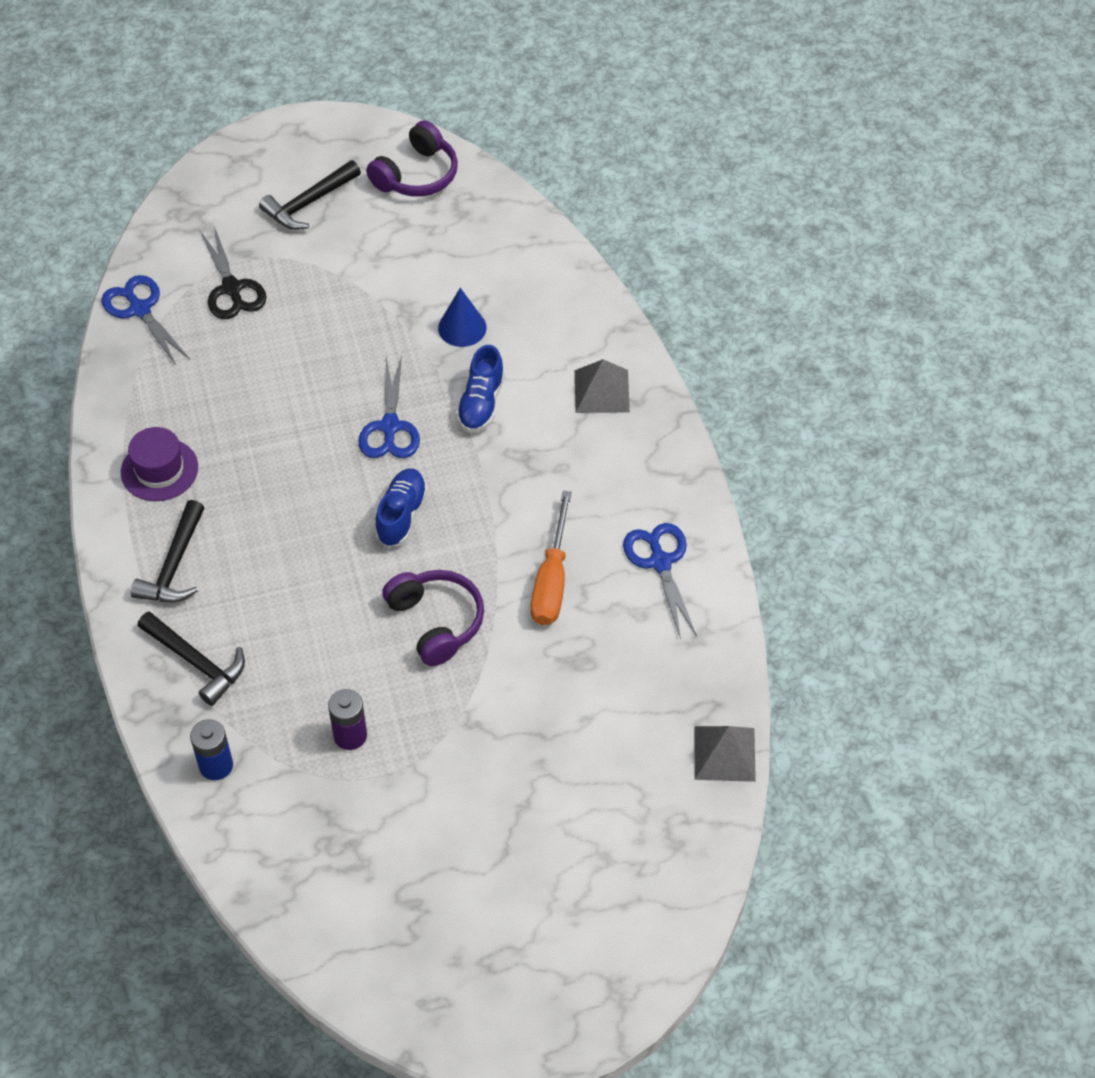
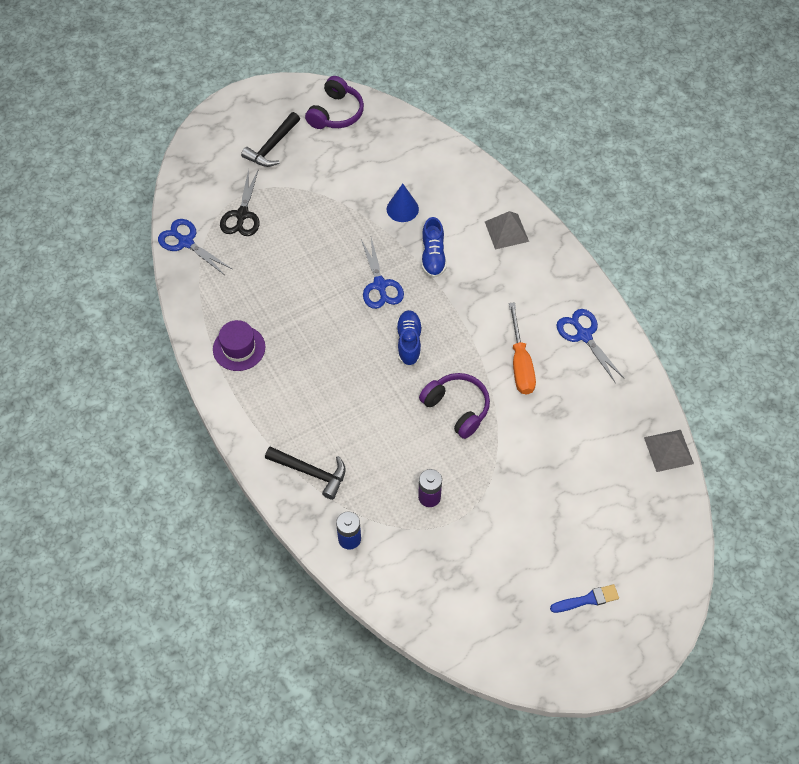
camera: 15 degrees left, 5 degrees up
black hammer [131,500,205,603] -> none
black scissors [200,226,267,319] -> black scissors turned 45 degrees clockwise [220,169,260,236]
none -> blue brush [550,584,619,613]

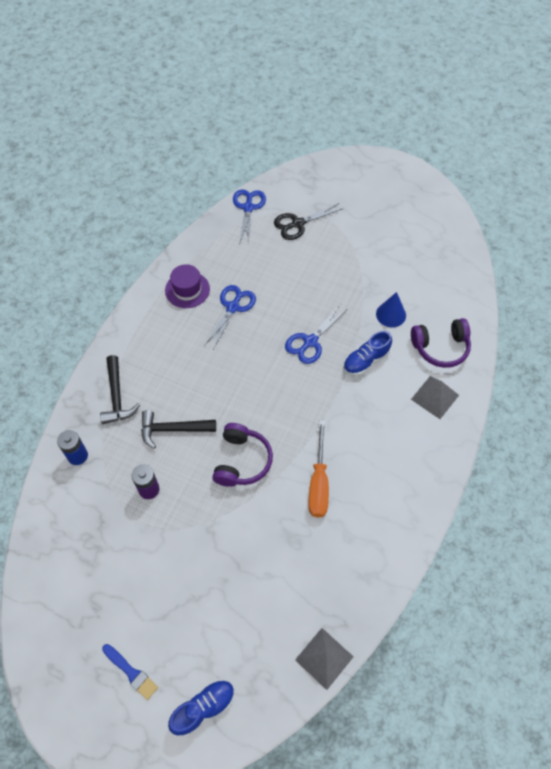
camera: 55 degrees right, 0 degrees up
black hammer [241,112,300,167] -> black hammer moved to [141,410,216,449]
purple headphones [305,76,364,129] -> purple headphones moved to [411,318,471,368]
blue shoe [396,310,422,366] -> blue shoe moved to [168,680,235,737]
orange screwdriver [509,302,536,395] -> orange screwdriver turned 45 degrees counterclockwise [308,420,329,517]
blue scissors [556,309,625,383] -> blue scissors moved to [204,285,256,350]

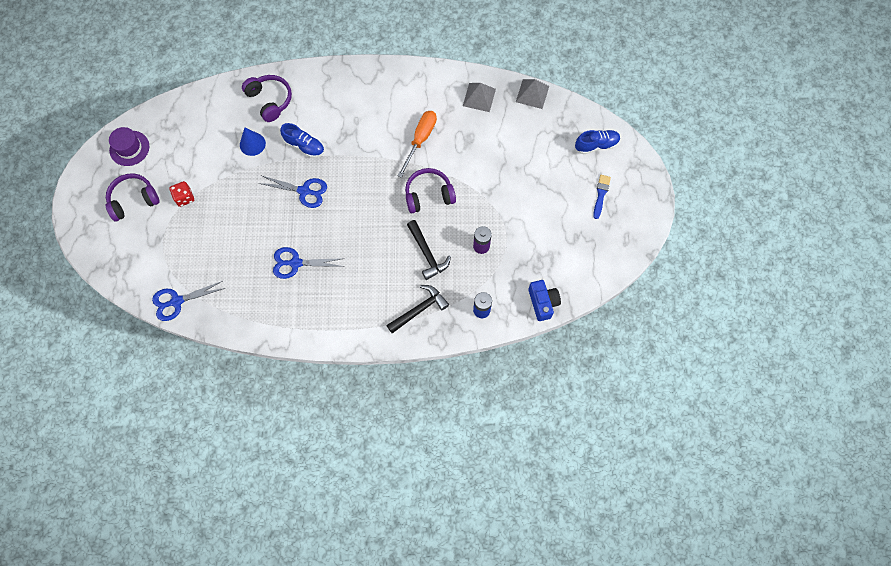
camera: 115 degrees left, 10 degrees up
purple hat [165,264,210,308] -> purple hat moved to [109,127,149,166]
blue shoe [168,680,235,737] -> blue shoe turned 135 degrees clockwise [575,130,620,154]
black scissors [274,203,344,240] -> none
orange screwdriver [308,420,329,517] -> orange screwdriver turned 45 degrees counterclockwise [397,111,437,178]
grey pyramid [411,376,459,419] -> grey pyramid moved to [463,83,496,112]
none -> purple headphones [106,173,160,221]
none -> red dice [169,181,194,207]
none -> blue camera [528,280,561,321]

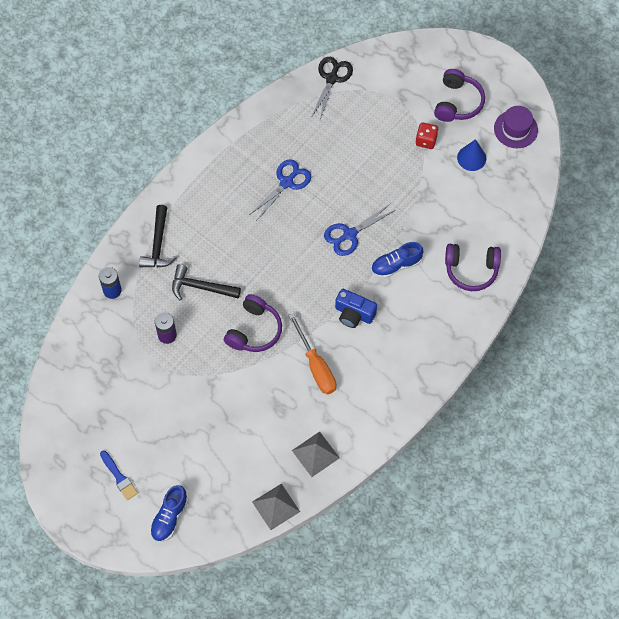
camera: 130 degrees right, 5 degrees down
blue scissors [152,281,225,321] -> black scissors [311,57,353,119]
blue cone [240,127,266,156] -> blue cone moved to [457,139,486,171]
blue camera [528,280,561,321] -> blue camera moved to [335,289,377,328]

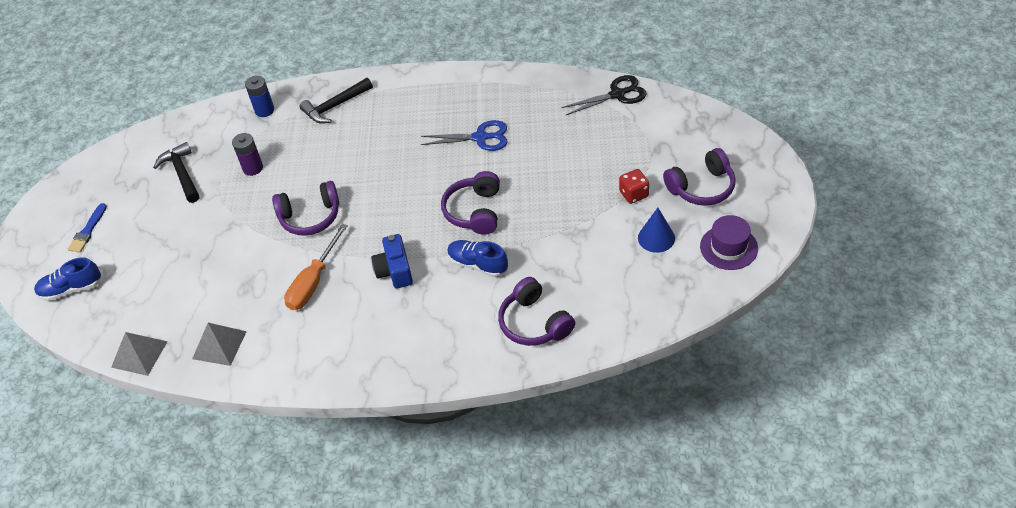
camera: 55 degrees right, 15 degrees down
black hammer [172,264,241,300] -> black hammer moved to [153,142,199,203]
blue scissors [324,204,396,256] -> purple headphones [441,171,500,235]

